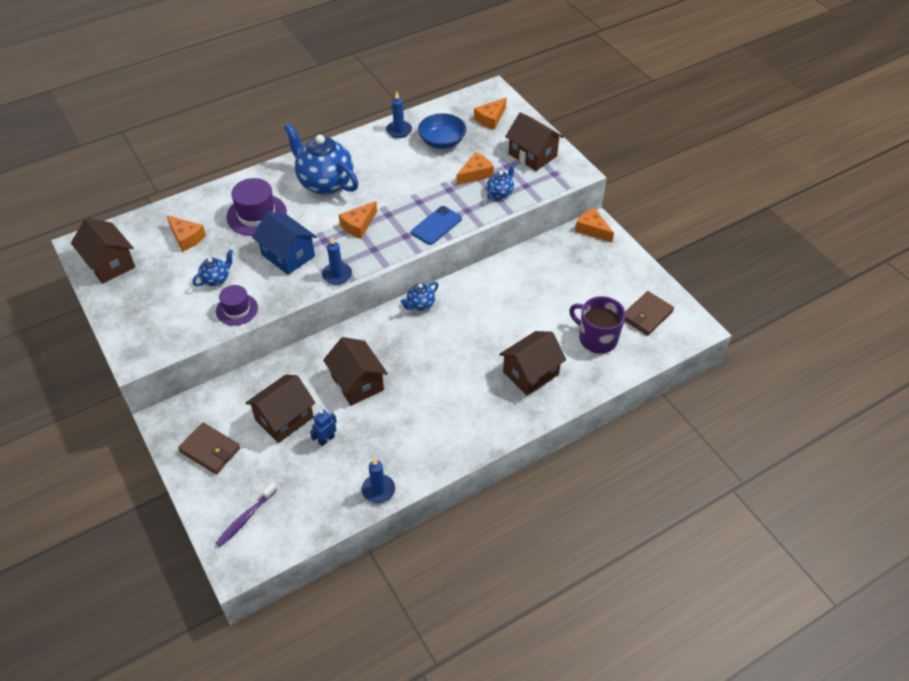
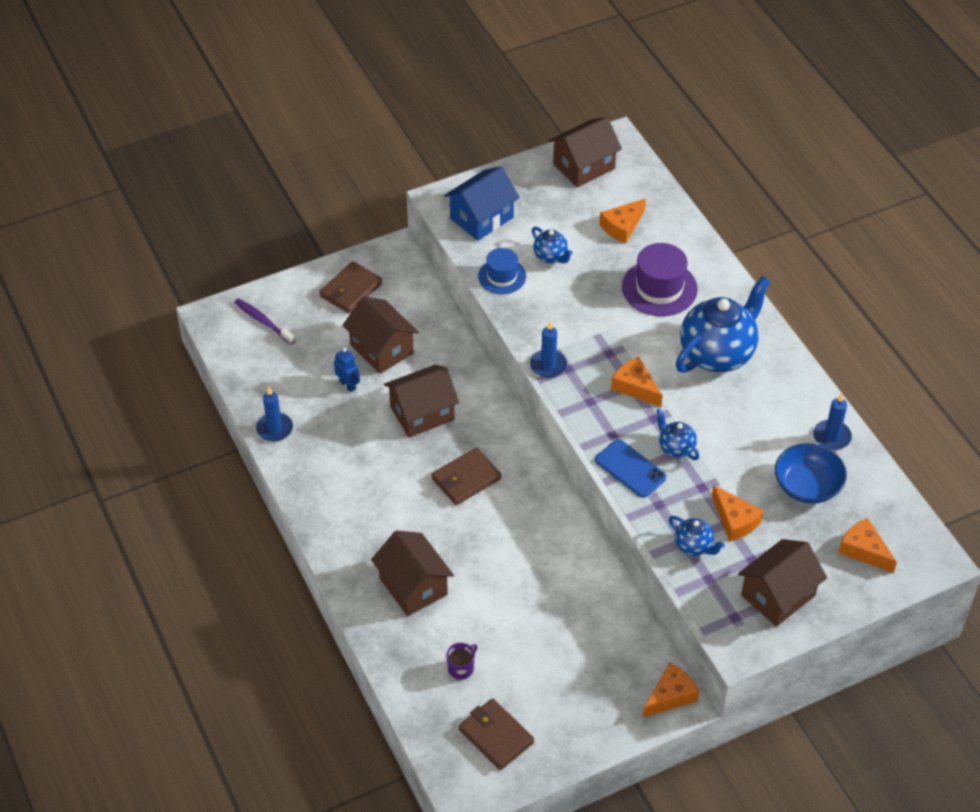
camera: 95 degrees right, 0 degrees up
purple hat [216,285,258,326] -> blue hat [478,248,526,294]
blue house [252,211,317,275] -> blue house moved to [444,166,520,241]
blue teapot [401,282,438,311] -> blue teapot moved to [656,409,699,460]
purple mug [569,296,626,354] -> purple mug [446,643,477,680], size x0.49
none -> brown wallet [432,448,501,505]

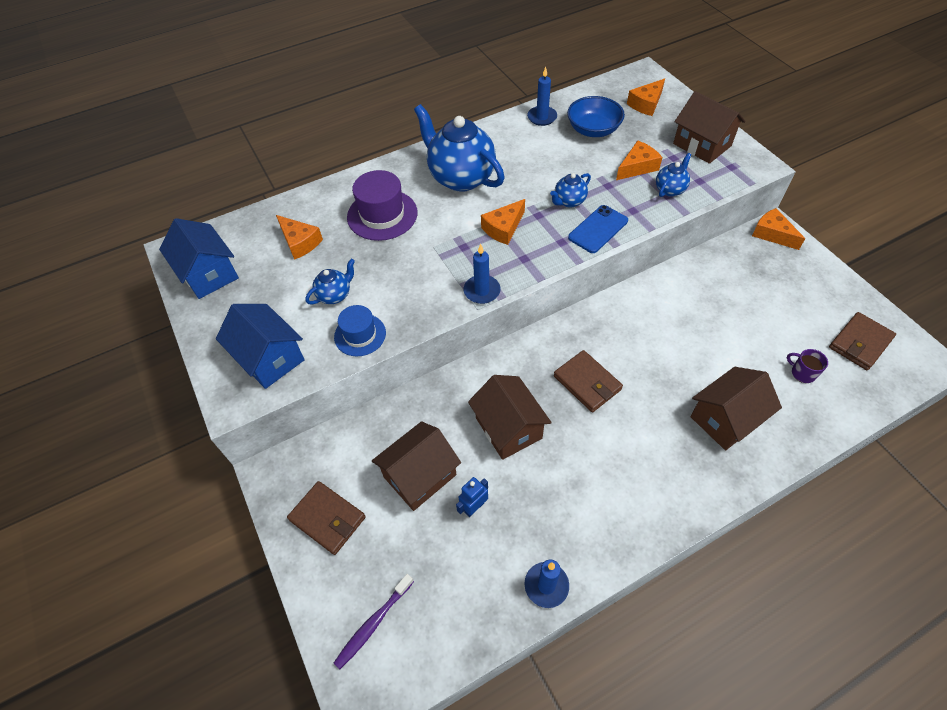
camera: 90 degrees left, 5 degrees up
brown house [549,117,622,187] -> blue house [159,218,239,299]

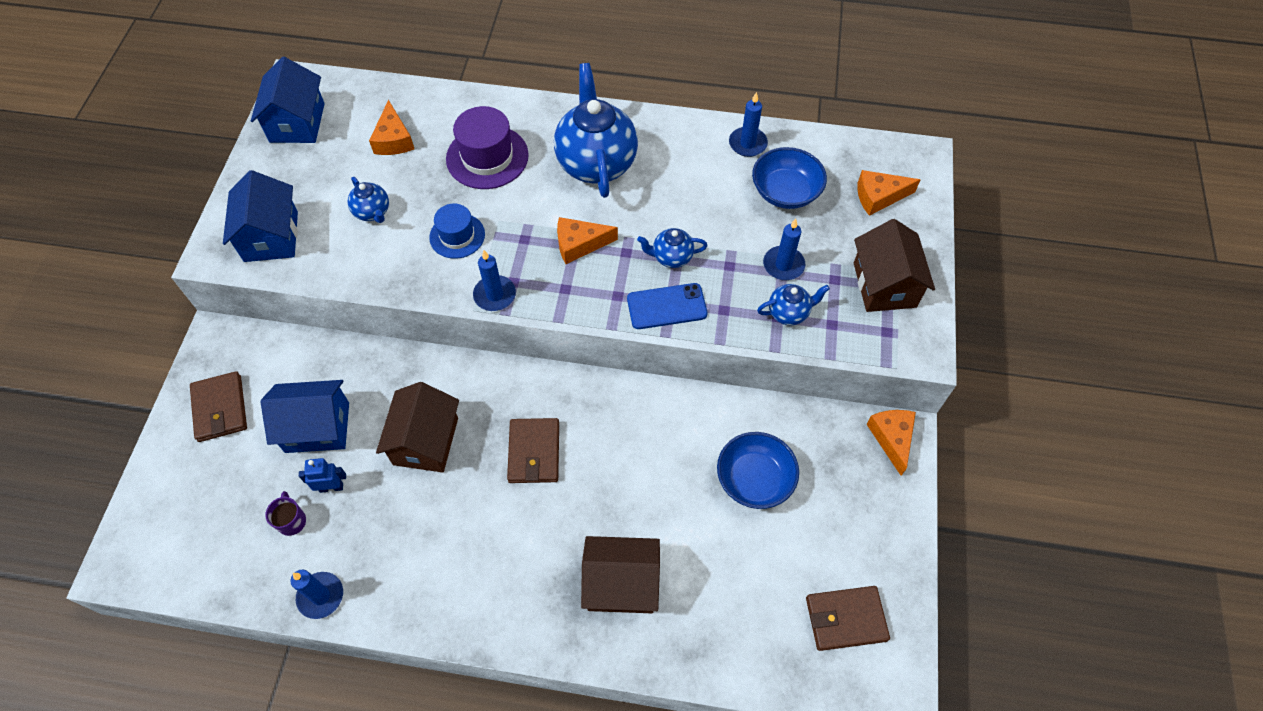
camera: 35 degrees right, 5 degrees up
blue teapot [305,259,355,305] -> blue teapot turned 60 degrees clockwise [348,177,389,223]
blue hat [334,305,386,356] -> blue hat moved to [429,204,485,259]
purple toothbrush [334,574,414,669] -> none
brown house [372,421,461,511] -> blue house [261,380,349,453]
orange cheese [616,140,663,180] -> blue candle [763,218,805,280]
purple mug [787,349,828,383] -> purple mug moved to [265,491,306,536]
none -> blue bowl [717,432,799,509]

